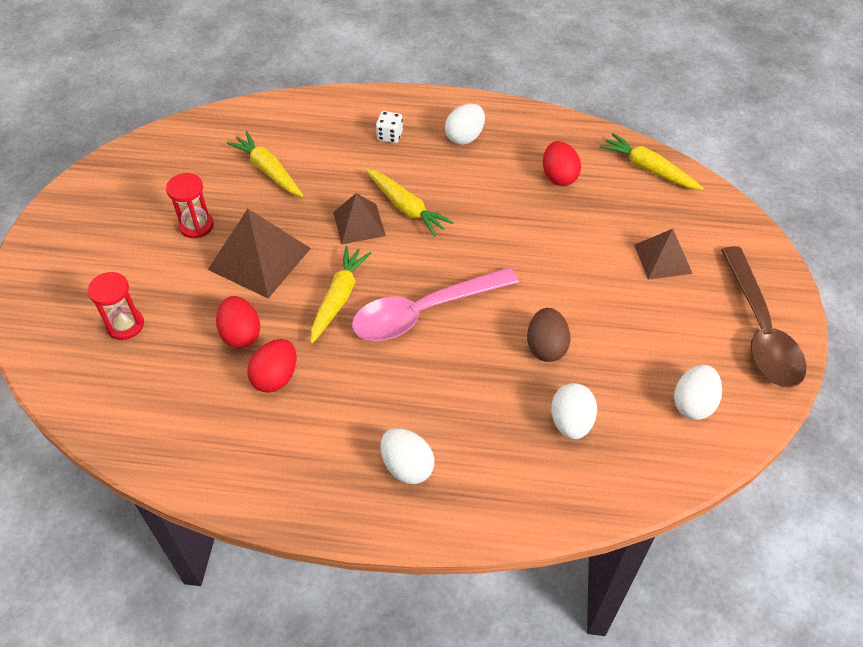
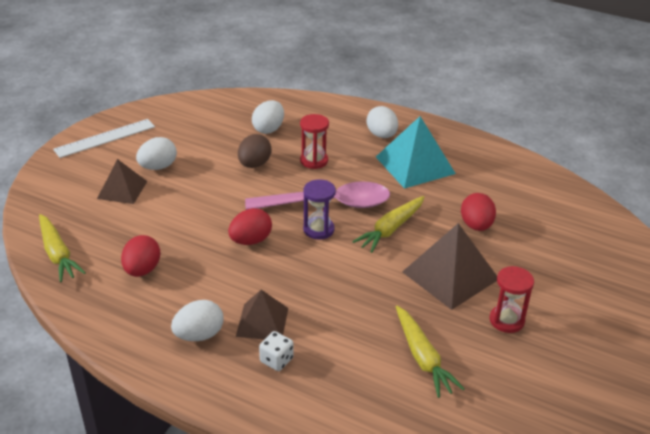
camera: 160 degrees left, 15 degrees down
red hourglass [88,272,144,340] -> red hourglass moved to [300,114,329,169]
red egg [247,339,296,393] -> red egg moved to [228,208,272,245]
brown pyramid [333,193,386,244] -> brown pyramid moved to [236,290,288,339]
yellow carrot [365,169,453,237] -> none
white egg [674,364,722,420] -> white egg moved to [136,137,177,170]
brown spoon [721,246,806,388] -> white ruler [53,119,155,158]
none -> purple hourglass [303,179,336,240]
none -> turquoise pyramid [376,116,456,189]

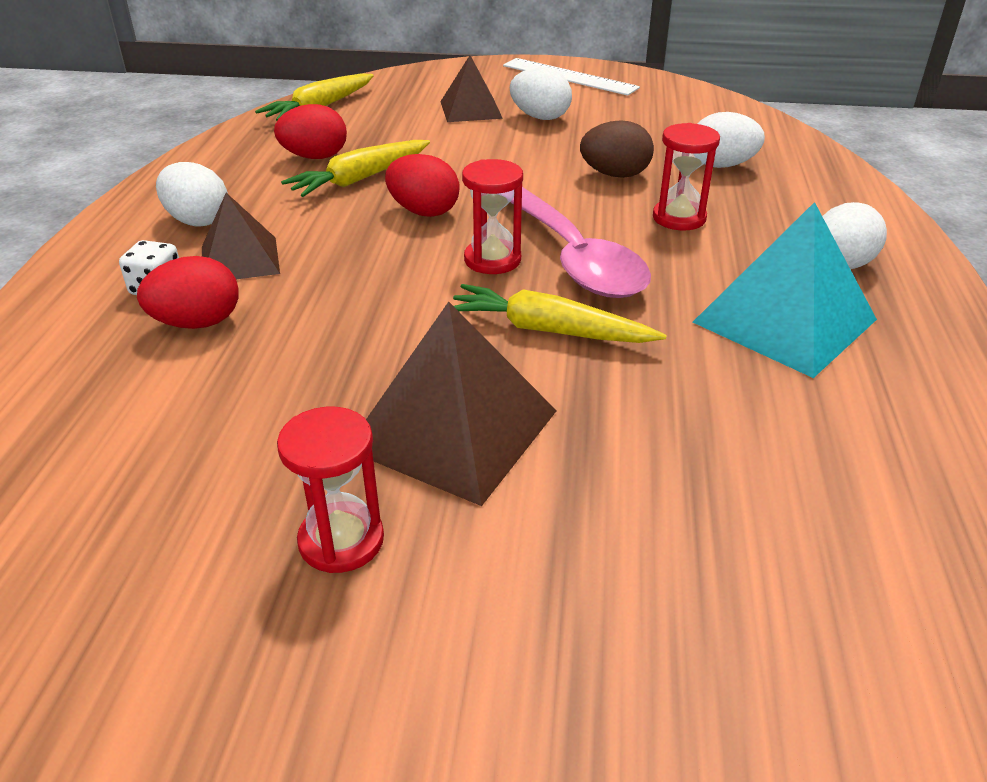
camera: 70 degrees right, 0 degrees up
purple hourglass [303,179,336,240] -> red hourglass [462,159,523,274]
yellow carrot [396,306,465,398] -> yellow carrot moved to [281,140,430,197]
red egg [461,193,496,231] -> red egg moved to [137,256,239,329]

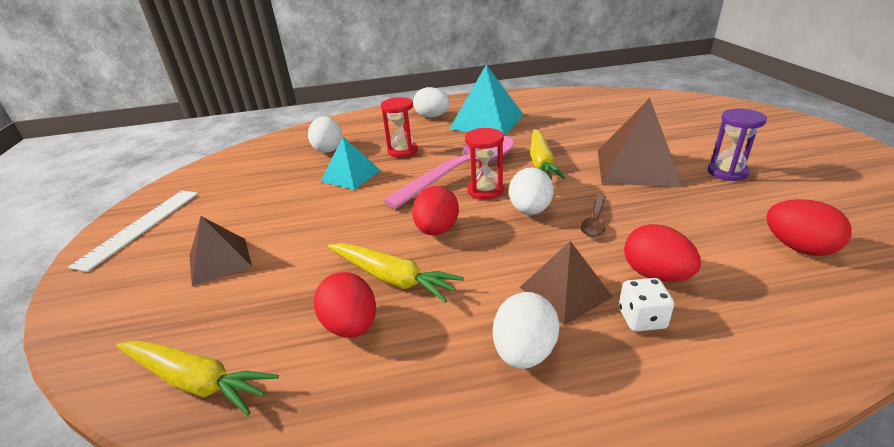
camera: 105 degrees left, 5 degrees down
red hourglass [277,407,384,573] -> purple hourglass [707,109,767,181]
white egg [510,68,572,120] -> white egg moved to [509,167,554,215]
brown egg [580,120,654,178] -> turquoise pyramid [321,137,380,190]
none -> brown spoon [580,194,606,237]
none -> red egg [766,199,852,256]

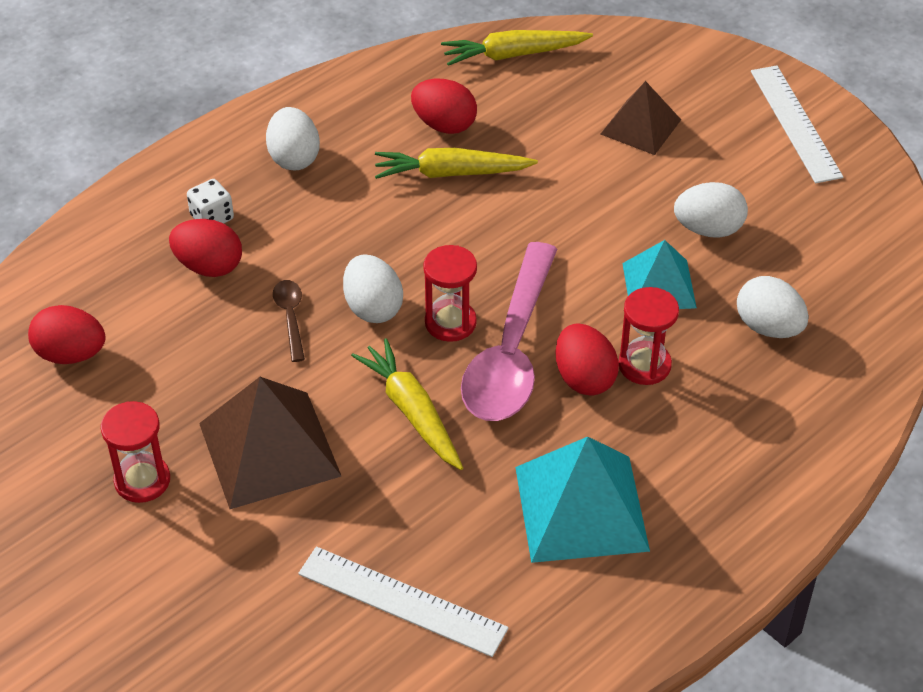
camera: 145 degrees right, 15 degrees up
red egg [412,186,459,235] -> red egg moved to [556,323,619,396]
white egg [413,87,450,118] -> white egg moved to [674,182,748,238]
brown pyramid [520,241,613,325] -> none
purple hourglass [707,109,767,181] -> red hourglass [101,401,170,503]
none -> white ruler [298,547,509,657]

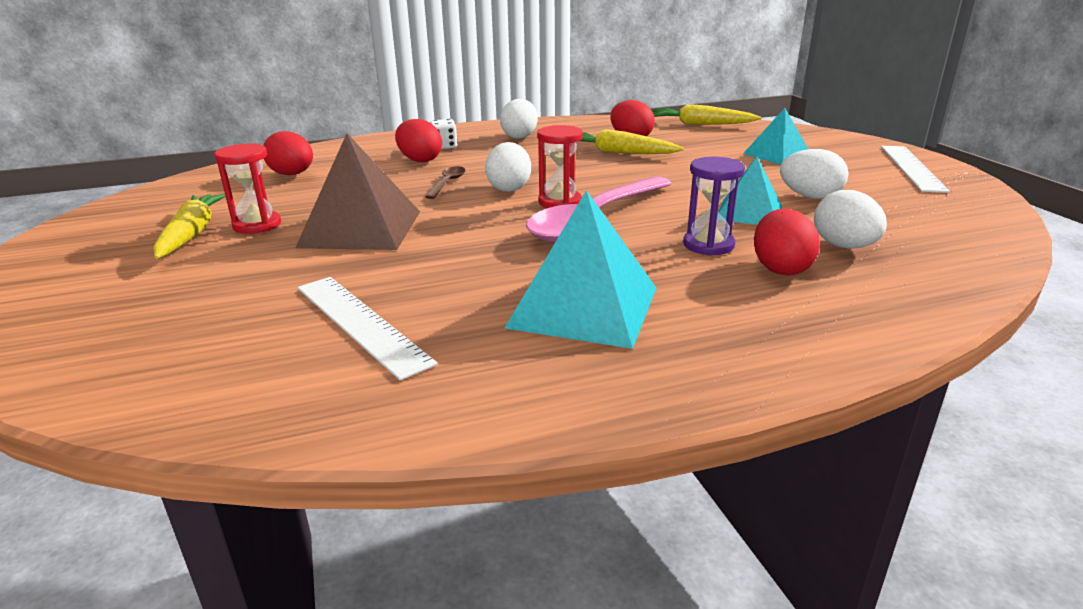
camera: 25 degrees right, 20 degrees down
yellow carrot [351,338,463,470] -> yellow carrot moved to [154,194,226,259]
red egg [556,323,619,396] -> red egg moved to [754,209,820,275]
brown pyramid [601,81,681,155] -> turquoise pyramid [743,108,808,165]
red hourglass [619,287,679,385] -> purple hourglass [683,157,745,255]

